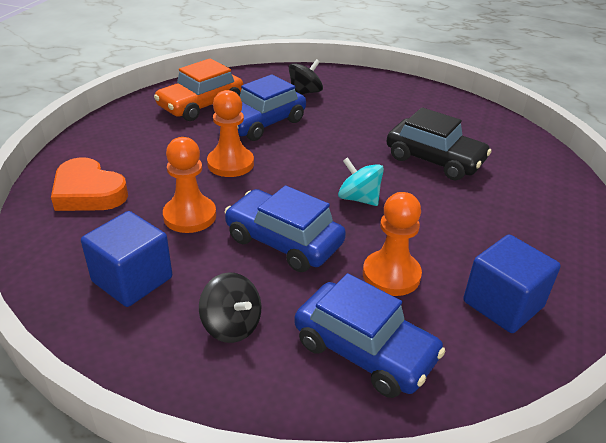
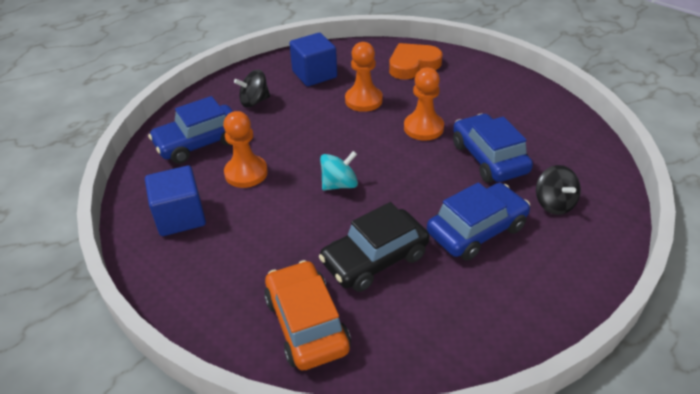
camera: 115 degrees right, 5 degrees up
orange car [154,58,243,121] -> orange car moved to [264,260,351,370]
blue car [224,185,346,272] -> blue car moved to [427,182,530,260]

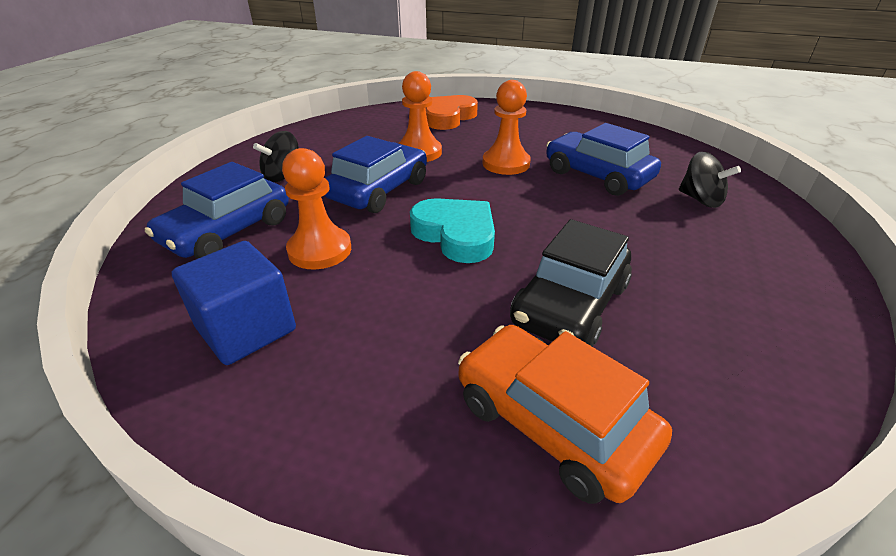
camera: 25 degrees left, 5 degrees down
blue cube [289,33,337,86] -> none
turquoise spinning top [320,151,358,190] -> turquoise heart [410,198,495,263]
blue car [427,182,530,260] -> blue car moved to [324,136,427,213]

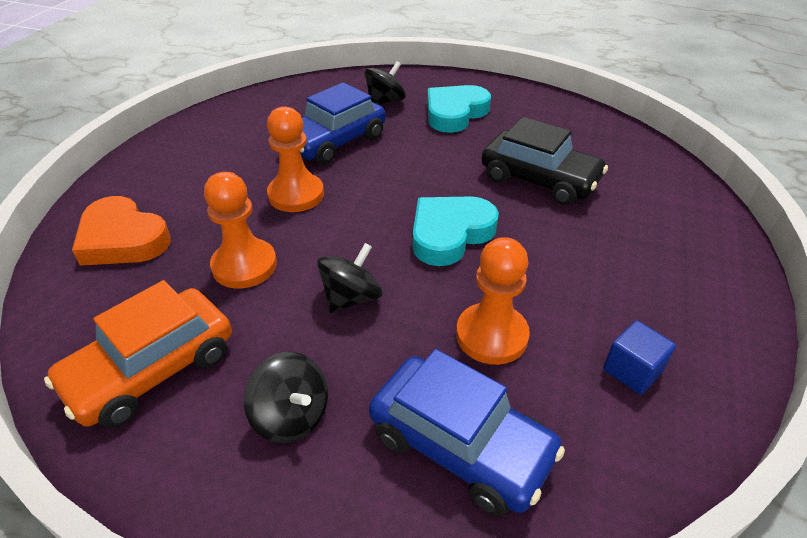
camera: 90 degrees left, 5 degrees up
blue cube [172,241,296,365] -> blue cube [603,320,676,394], size x0.59
blue car [324,136,427,213] -> black spinning top [317,243,382,313]
orange car [458,325,672,504] -> orange car moved to [44,280,232,428]
none -> turquoise heart [427,85,491,133]

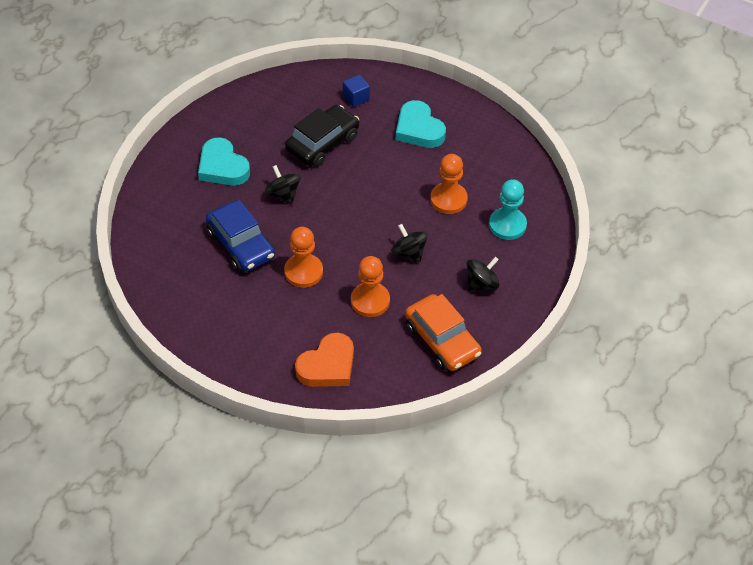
camera: 80 degrees left, 10 degrees up
black spinning top [364,61,406,105] -> black spinning top moved to [265,165,301,204]
blue car [369,349,565,516] -> turquoise pawn [489,179,527,240]
turquoise heart [413,196,499,266] -> turquoise heart moved to [396,100,446,148]
blue cube [603,320,676,394] -> blue cube moved to [343,74,370,107]

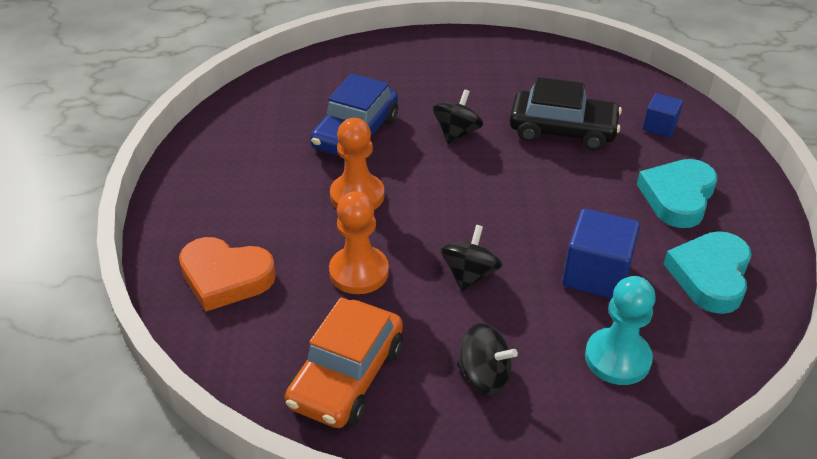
camera: 60 degrees right, 10 degrees down
turquoise heart [198,138,250,186] -> turquoise heart moved to [664,231,752,314]
orange pawn [430,154,468,214] -> blue cube [562,209,640,299]

